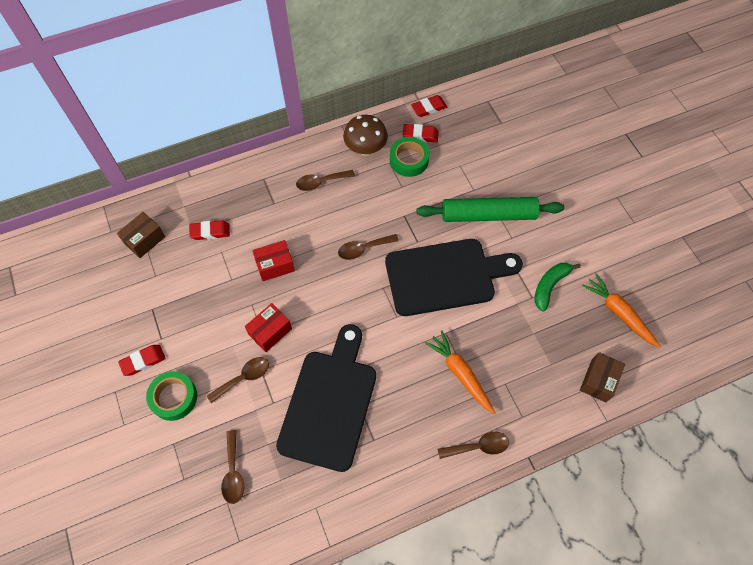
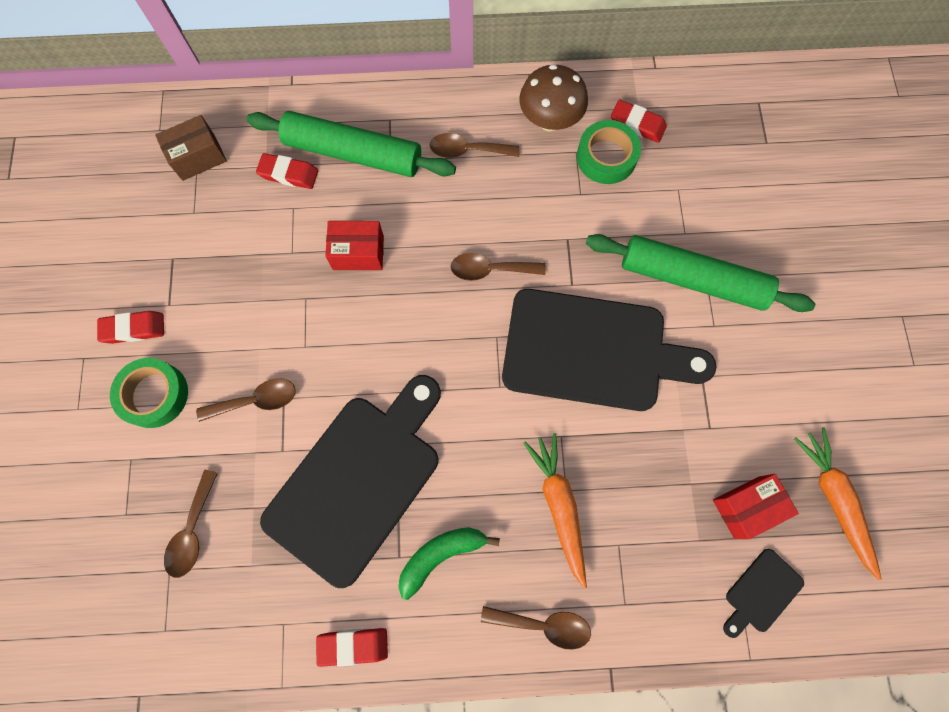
camera: 20 degrees right, 10 degrees up
red box [245,303,292,352] -> red box moved to [713,474,799,539]
red eraser [411,95,447,117] -> red eraser moved to [316,628,388,667]
green banana [535,263,581,312] -> green banana moved to [398,527,500,600]
brown box [580,352,625,403] -> black cutting board [723,549,804,638]
none -> green rolling pin [247,111,456,177]

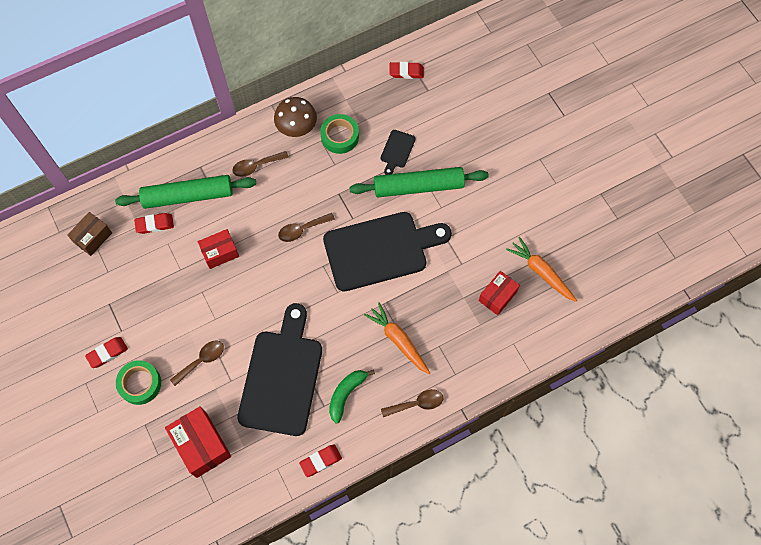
camera: 25 degrees left, 5 degrees down
brown spoon [164,470,218,578] -> red box [165,406,231,478]
red eraser [611,100,667,143] -> red eraser moved to [389,62,424,79]
black cutting board [723,549,804,638] -> black cutting board moved to [380,130,416,175]

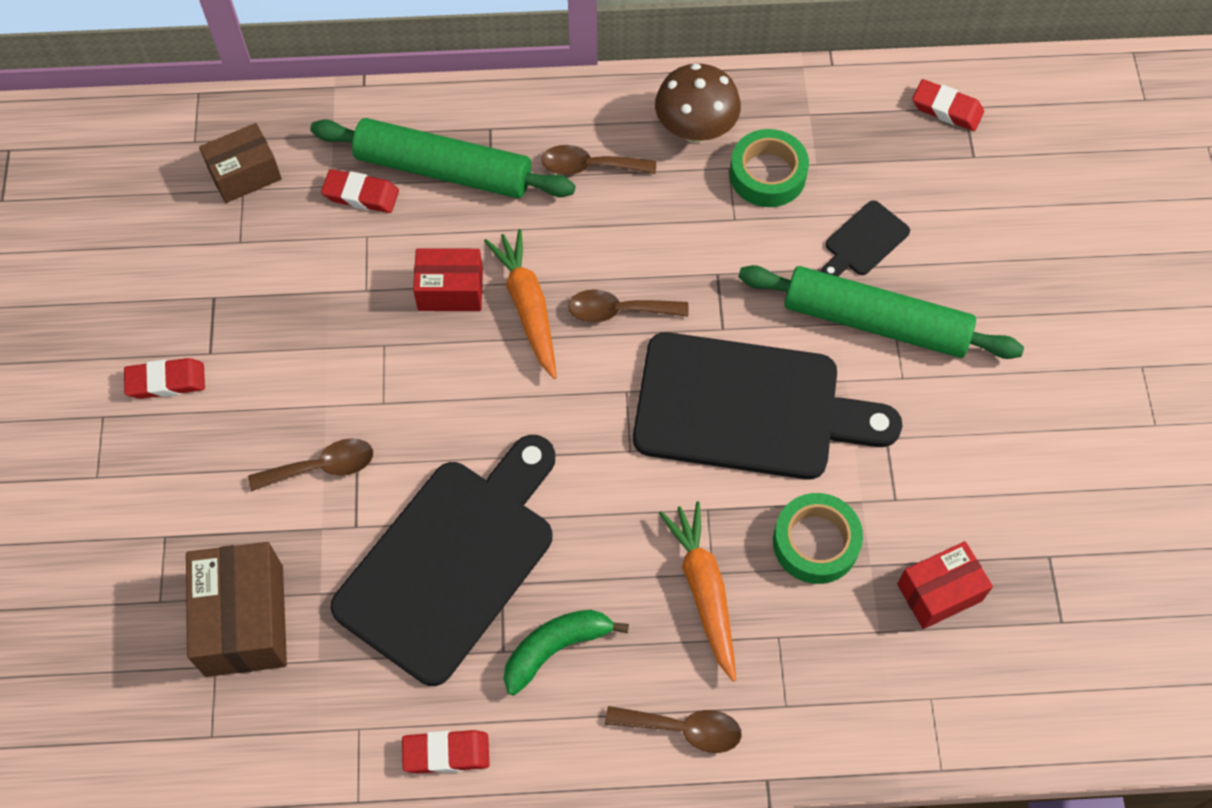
camera: 25 degrees right, 5 degrees down
green tape [116,360,161,405] -> green tape moved to [773,493,863,584]
red box [165,406,231,478] -> brown box [186,542,287,677]
orange carrot [506,237,577,302] -> orange carrot moved to [484,229,557,379]

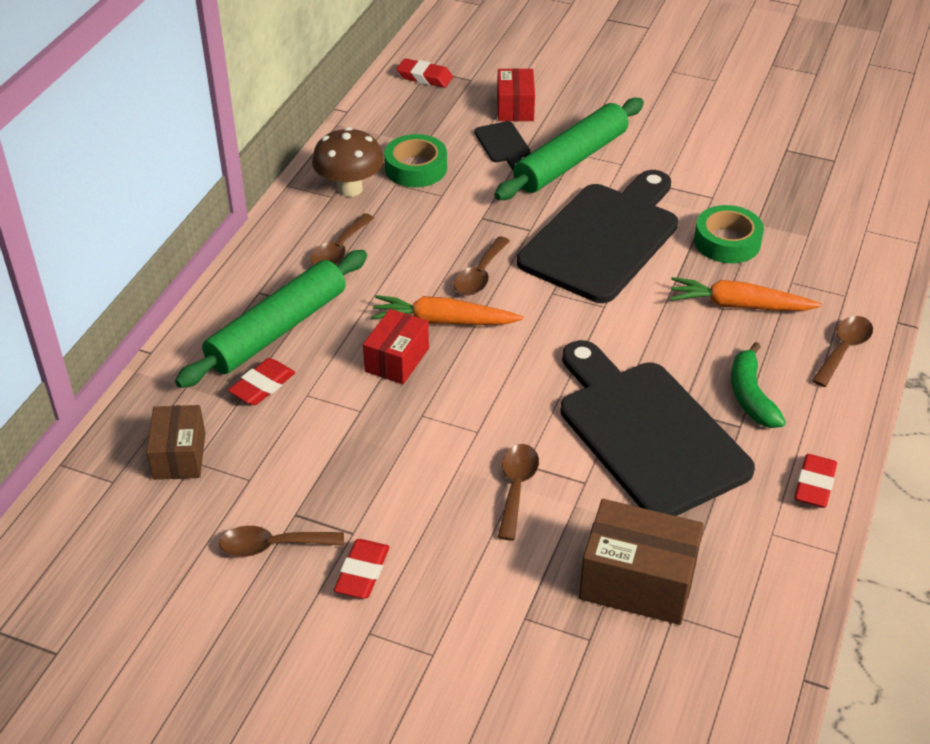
camera: 65 degrees left, 20 degrees down
red box [897,541,993,629] -> red box moved to [497,68,535,121]
red eraser [912,79,984,131] -> red eraser turned 60 degrees clockwise [396,58,453,88]
none -> brown spoon [219,526,344,557]

